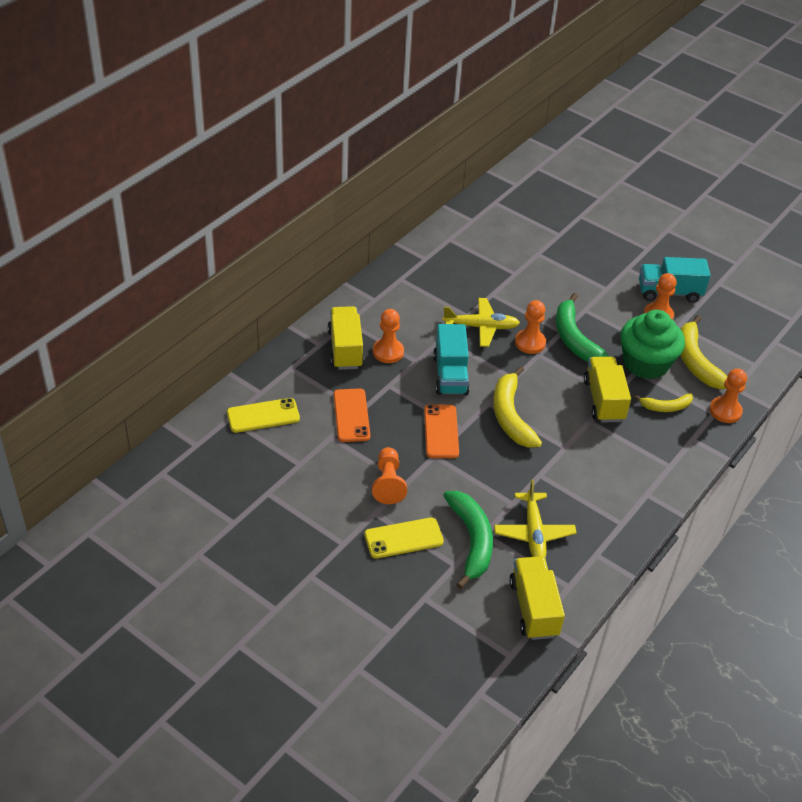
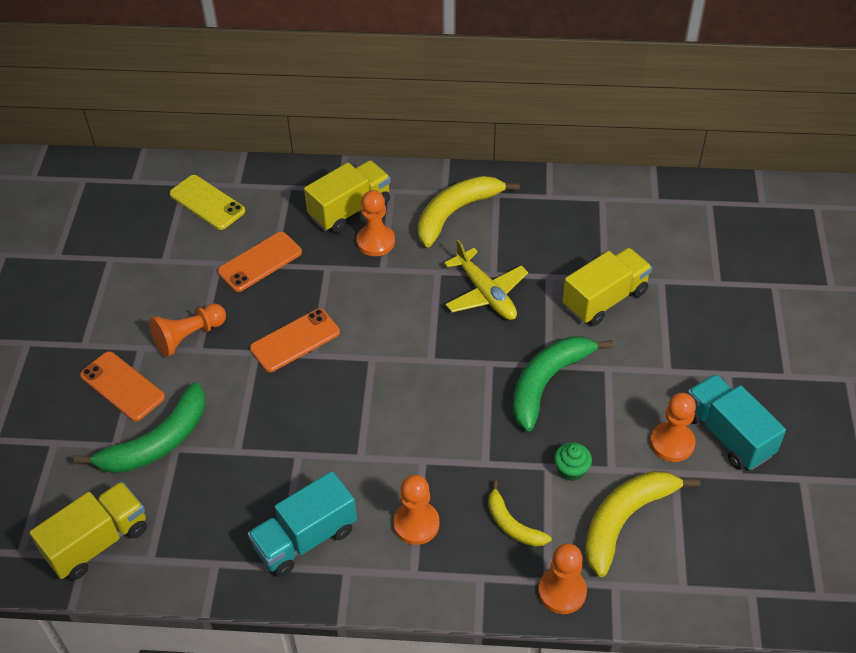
camera: 60 degrees right, 5 degrees up
yellow phone [365,518,444,559] -> orange phone [80,351,165,421]
turquoise truck [433,324,470,395] -> turquoise truck moved to [248,471,357,577]
yellow banana [493,366,542,448] -> yellow banana moved to [418,176,520,247]
yellow plane [494,480,576,558] -> none
orange pawn [515,300,546,354] -> orange pawn moved to [393,475,440,545]
yellow truck [584,357,631,422] -> yellow truck moved to [562,248,652,326]
green cupcake [621,310,685,379] -> green cupcake [554,442,592,481], size x0.41

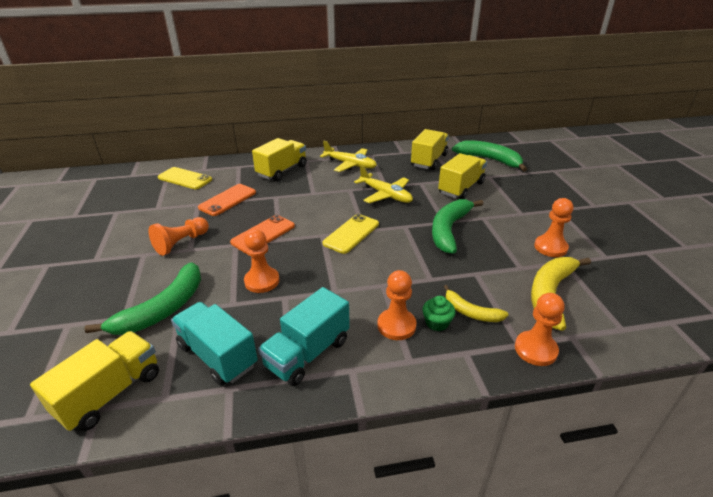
camera: 15 degrees left, 15 degrees down
orange phone [80,351,165,421] -> none
orange pawn [356,190,395,256] -> orange pawn moved to [244,229,279,293]
yellow banana [418,176,520,247] -> yellow plane [320,141,377,172]
green cupcake [554,442,592,481] -> green cupcake moved to [422,296,455,331]
turquoise truck [687,374,786,470] -> turquoise truck moved to [171,302,258,385]
none -> yellow phone [322,214,379,254]
none -> yellow truck [411,129,449,170]
none -> green banana [452,140,527,172]

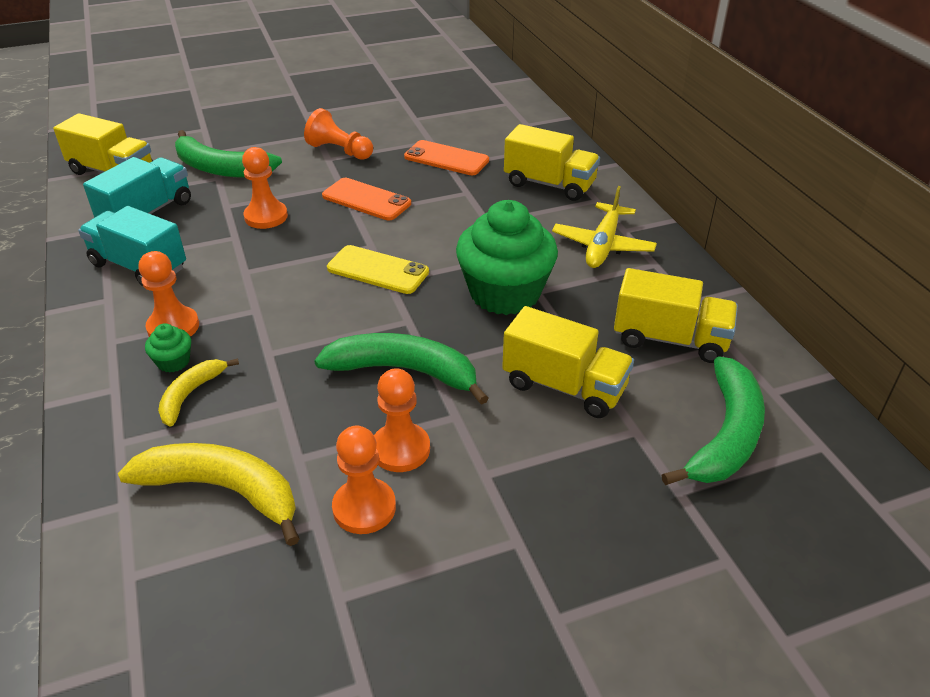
camera: 80 degrees right, 5 degrees up
yellow phone [158,167,212,189] -> none
yellow plane [354,165,413,203] -> green cupcake [456,200,558,315]
orange pawn [515,293,565,366] -> orange pawn moved to [374,368,430,472]

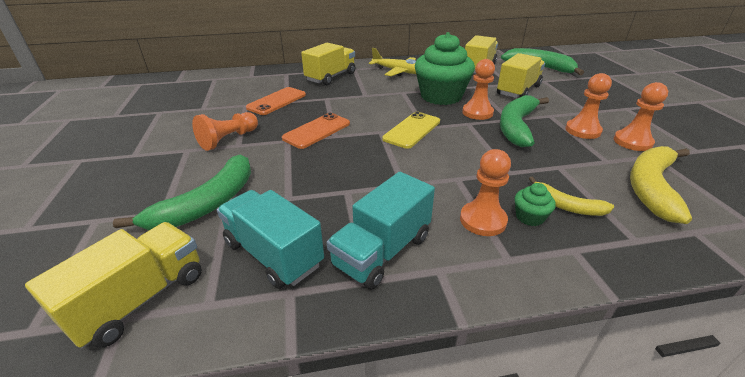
camera: 80 degrees left, 5 degrees down
orange pawn [242,147,288,229] -> orange pawn moved to [462,59,495,120]

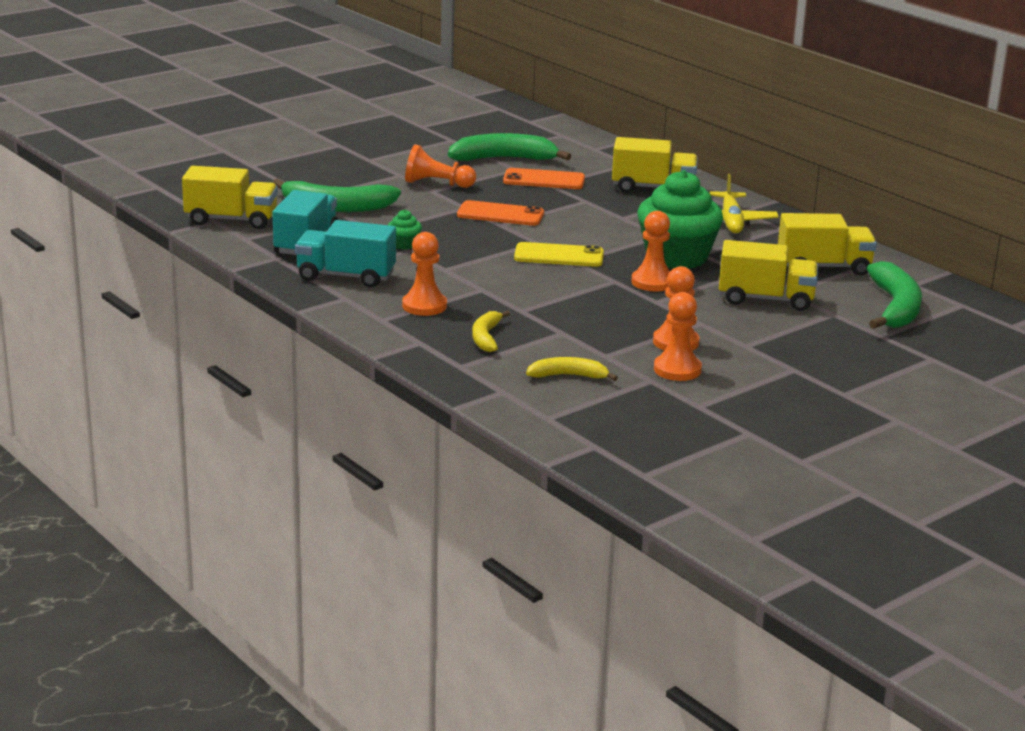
camera: 60 degrees right, 10 degrees down
green banana [500,95,549,147] -> green banana moved to [448,133,571,161]
green cupcake [515,183,556,226] -> green cupcake moved to [388,210,422,250]
yellow banana [630,146,692,224] -> yellow banana [526,357,618,381], size x0.57

